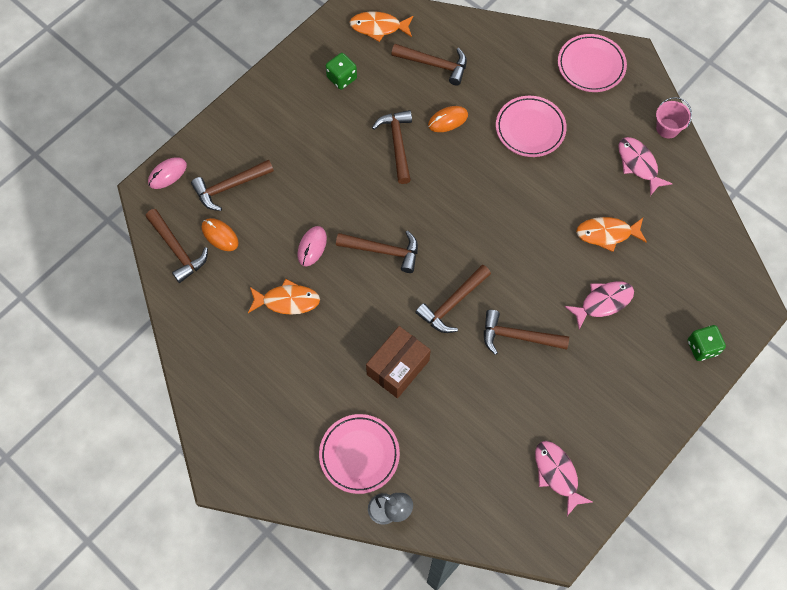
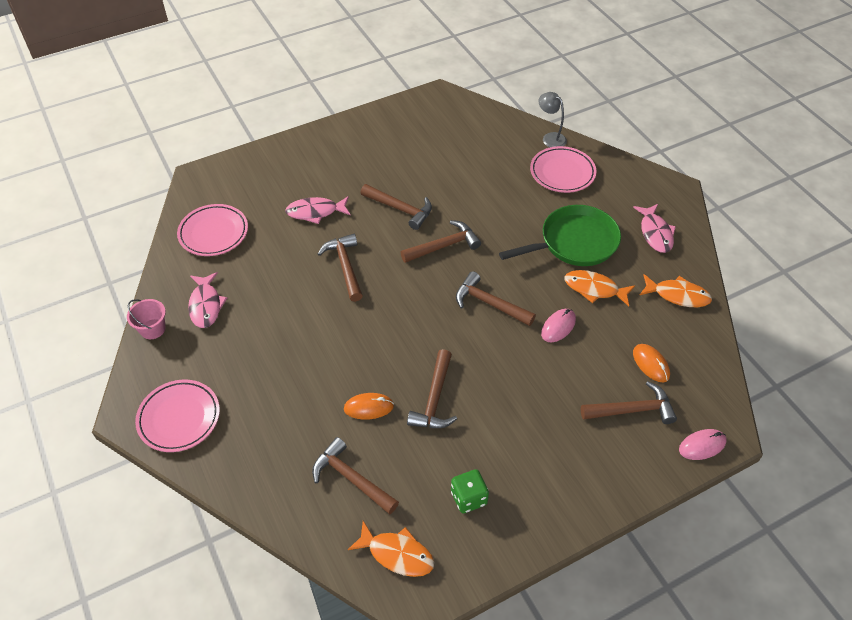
camera: 160 degrees left, 15 degrees down
brown hammer [146,209,208,283] -> brown hammer moved to [318,234,363,302]
brown box [366,326,431,398] -> none
pink plate [496,96,567,157] -> pink plate moved to [177,204,248,256]
pink fish [535,441,593,516] -> pink fish moved to [633,204,676,253]
orange fish [576,217,647,252] -> orange fish moved to [640,274,712,307]
green dice [688,325,726,361] -> none
none -> green pan [499,205,621,266]

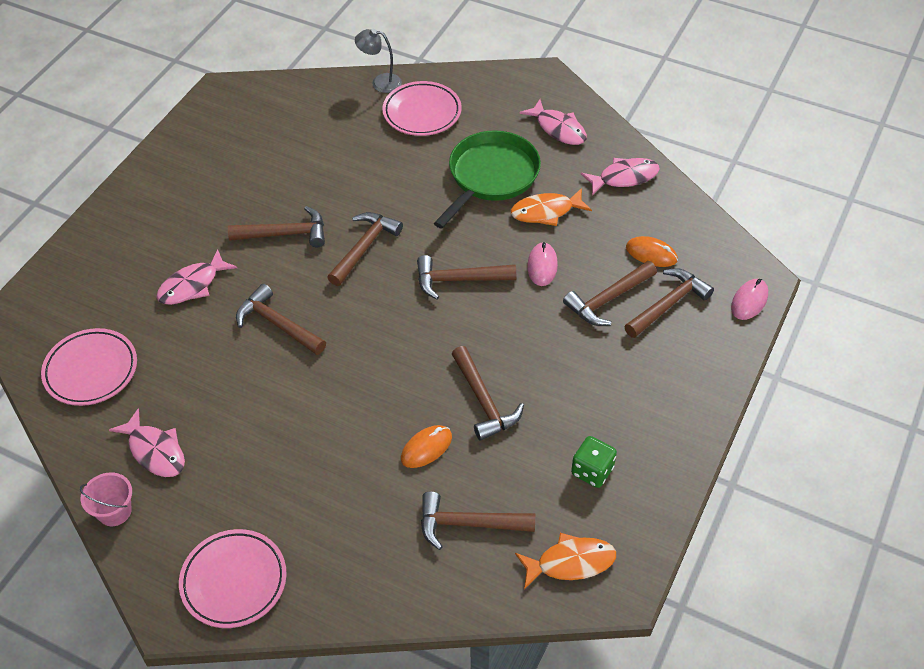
camera: 35 degrees left, 0 degrees up
orange fish [640,274,712,307] -> pink fish [581,158,660,195]
none -> brown hammer [563,261,657,326]

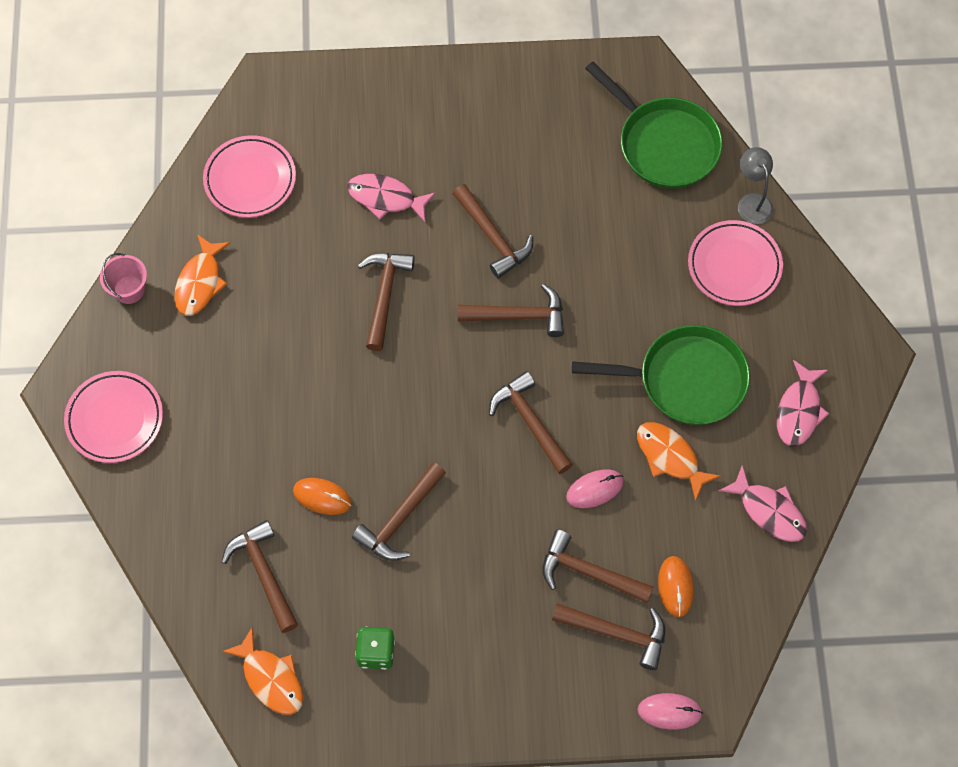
camera: 60 degrees right, 15 degrees up
pink fish [109,408,185,477] -> orange fish [174,234,230,316]
none -> green pan [585,62,723,189]

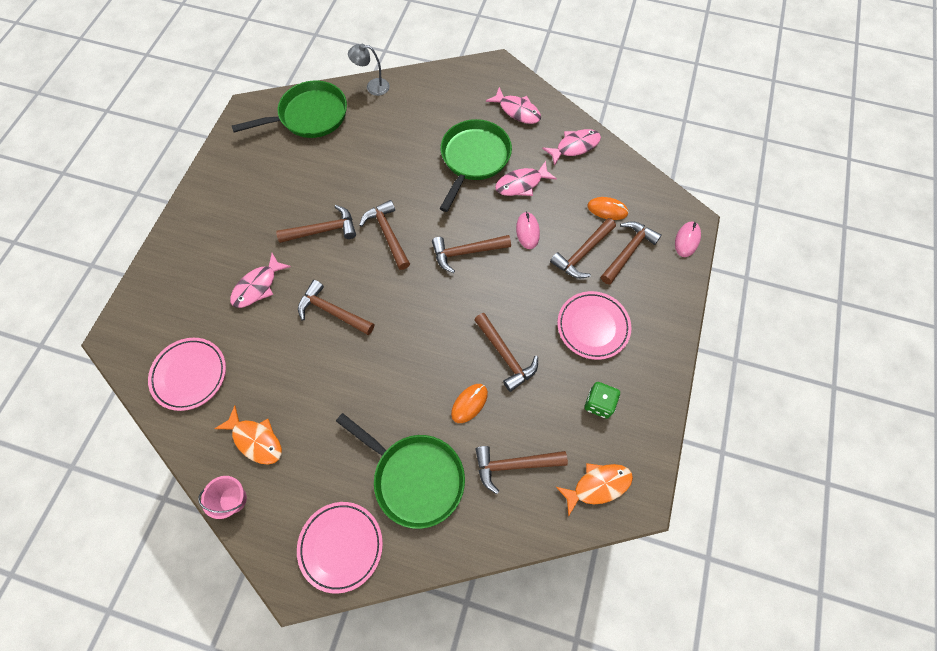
camera: 70 degrees left, 0 degrees up
brown hammer [458,284,564,337] -> brown hammer turned 45 degrees counterclockwise [360,200,410,270]
orange fish [637,422,721,501] -> pink fish [495,161,557,196]
pink plate [688,220,783,306] -> pink plate moved to [557,291,632,360]
none -> green pan [336,413,465,529]

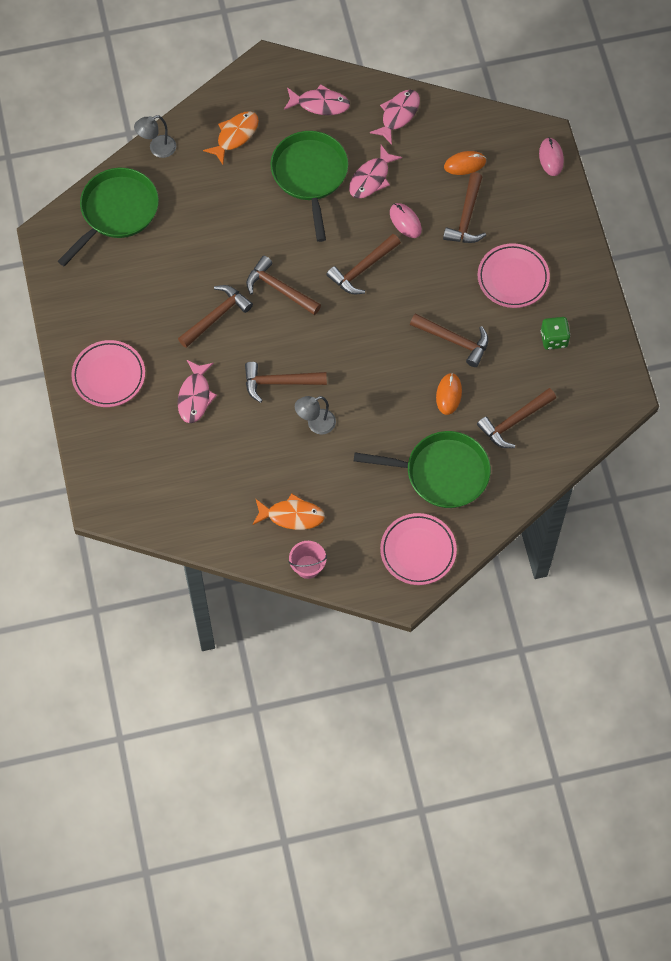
camera: 30 degrees left, 0 degrees up
pink plate [148,338,226,411] -> pink plate moved to [71,340,145,407]
orange fish [556,463,633,517] -> orange fish moved to [203,111,259,164]
brown hammer [601,221,662,285] -> none
none -> grey lamp [295,396,336,434]

